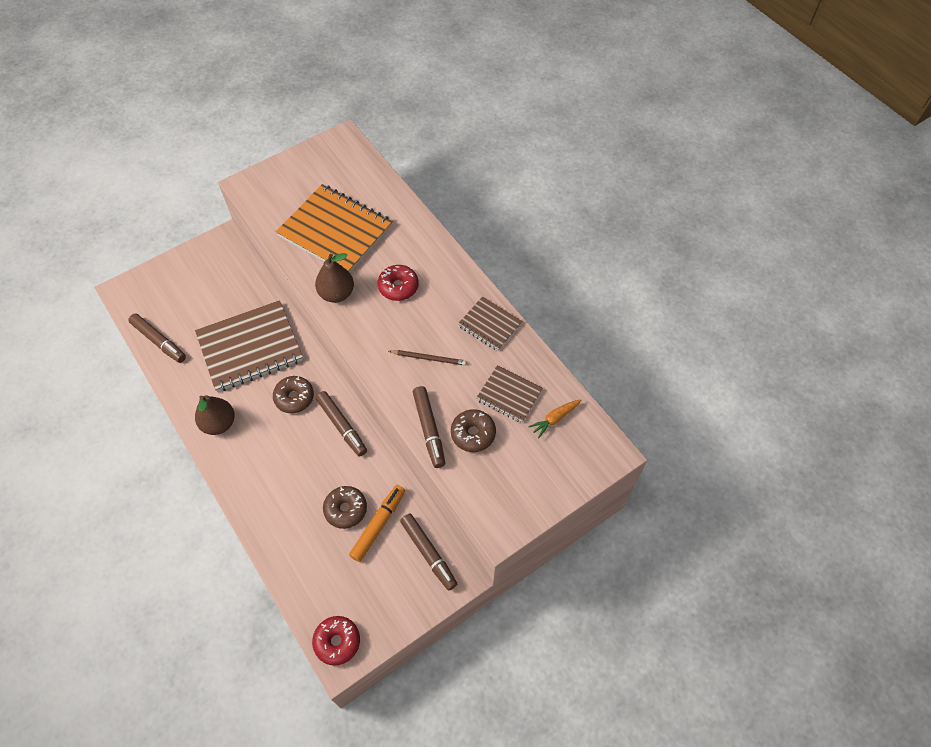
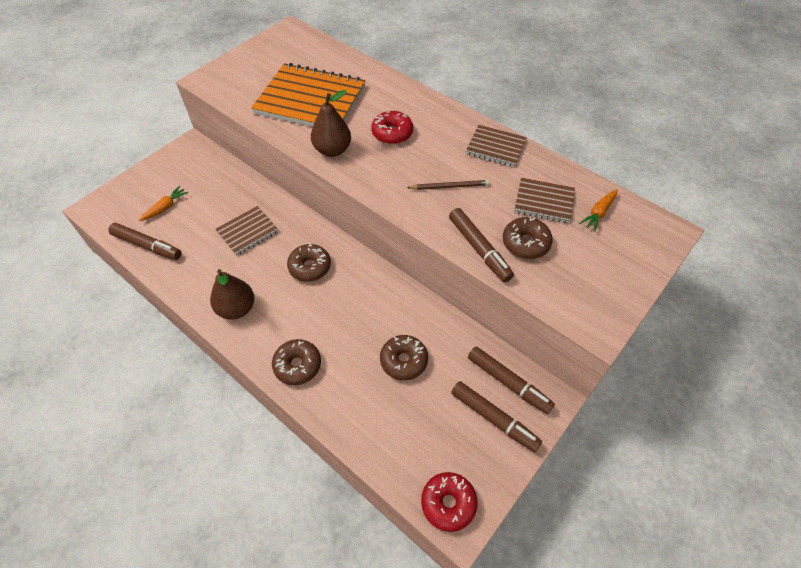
camera: 15 degrees left, 5 degrees down
brown notebook [195,300,303,392] -> brown notebook [215,206,279,256], size x0.52
brown marker [316,391,367,456] -> brown marker moved to [451,381,542,452]
orange marker [349,485,405,562] -> none
none -> orange carrot [139,186,189,221]
none -> brown donut [272,339,321,385]

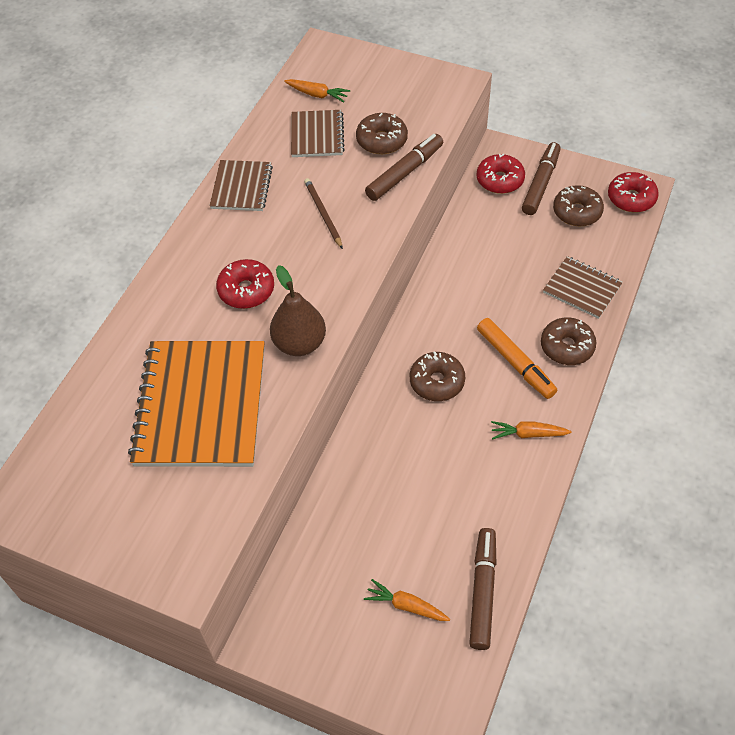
camera: 105 degrees left, 0 degrees up
brown pear [210,269,254,319] -> orange carrot [491,421,572,439]
brown notebook [215,206,279,256] -> brown notebook moved to [543,256,623,319]
brown donut [380,335,428,380] -> brown donut moved to [553,185,604,226]
brown marker [468,346,555,414] -> red donut [476,154,525,194]
none -> orange marker [477,318,557,399]

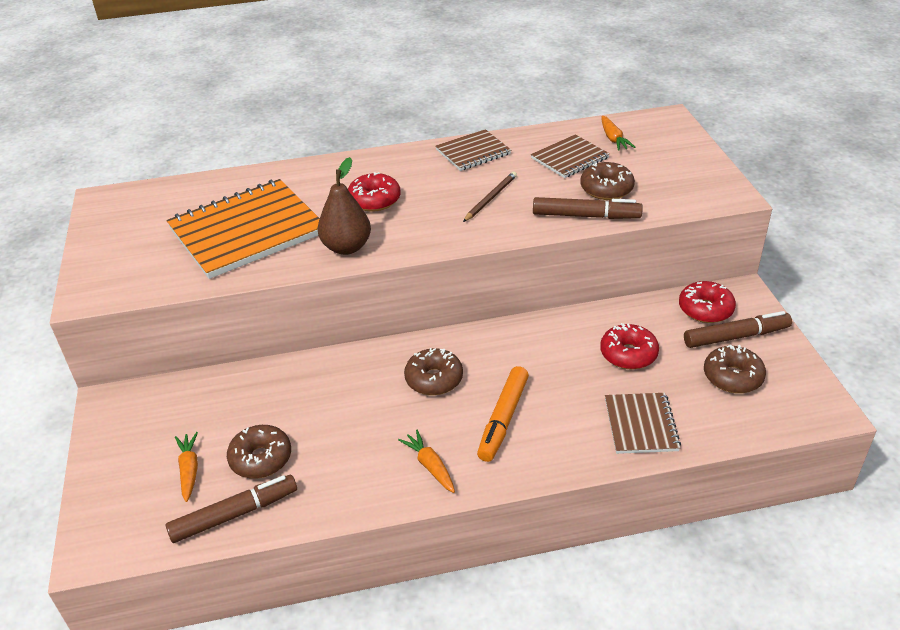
camera: 55 degrees right, 15 degrees down
brown donut [541,317,596,365] -> brown donut moved to [227,425,291,479]
red donut [608,172,659,212] -> red donut moved to [600,323,659,369]

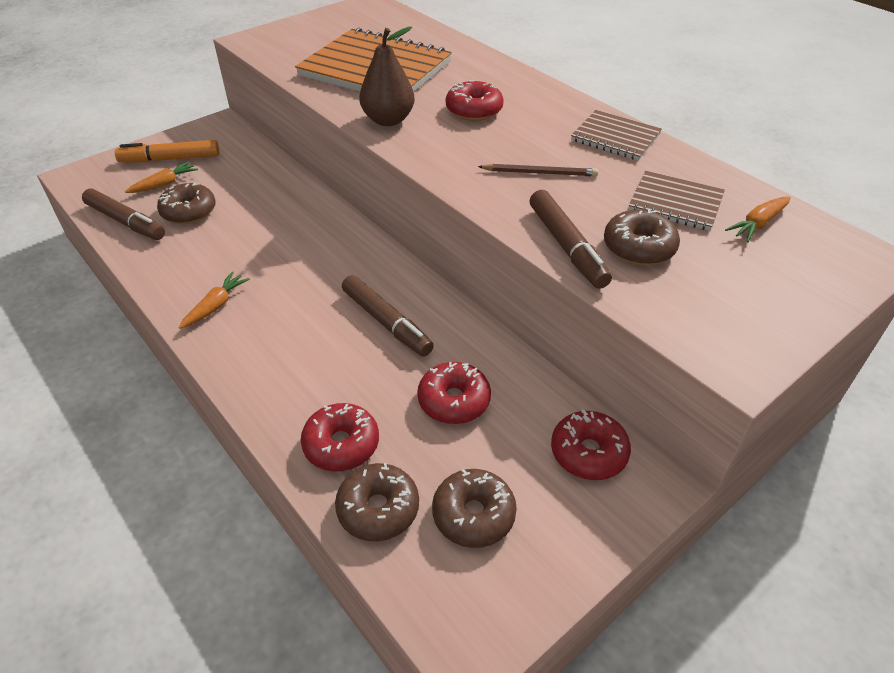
camera: 60 degrees right, 5 degrees up
brown donut [404,348,463,395] -> brown donut moved to [335,463,419,541]
orange marker [477,366,529,462] -> orange marker moved to [115,140,219,162]
brown notebook [605,393,681,454] -> red donut [301,403,379,471]
brown marker [684,311,792,348] -> brown marker moved to [342,275,434,357]

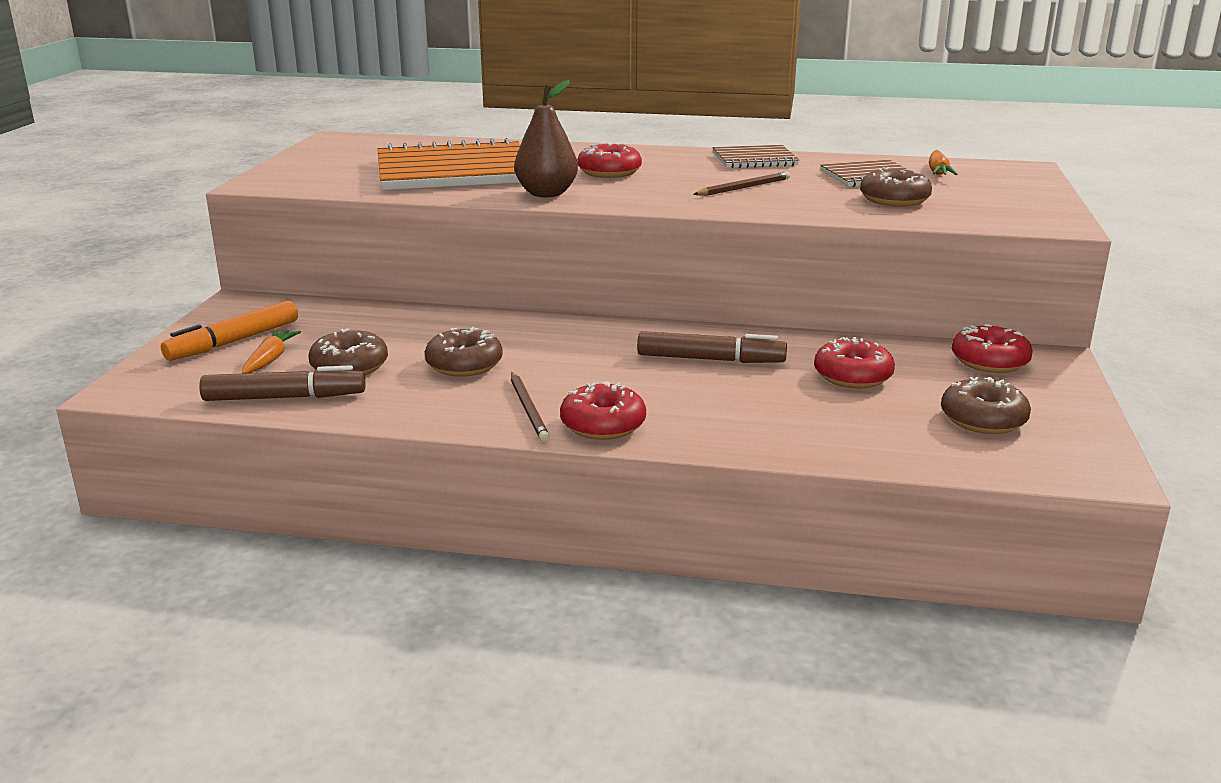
camera: 40 degrees left, 20 degrees down
orange carrot [179,272,250,329] -> brown pencil [511,372,550,442]
red donut [301,403,379,471] -> red donut moved to [560,381,646,440]
brown donut [335,463,419,541] -> brown donut moved to [425,327,503,377]
brown marker [529,190,612,289] -> none

